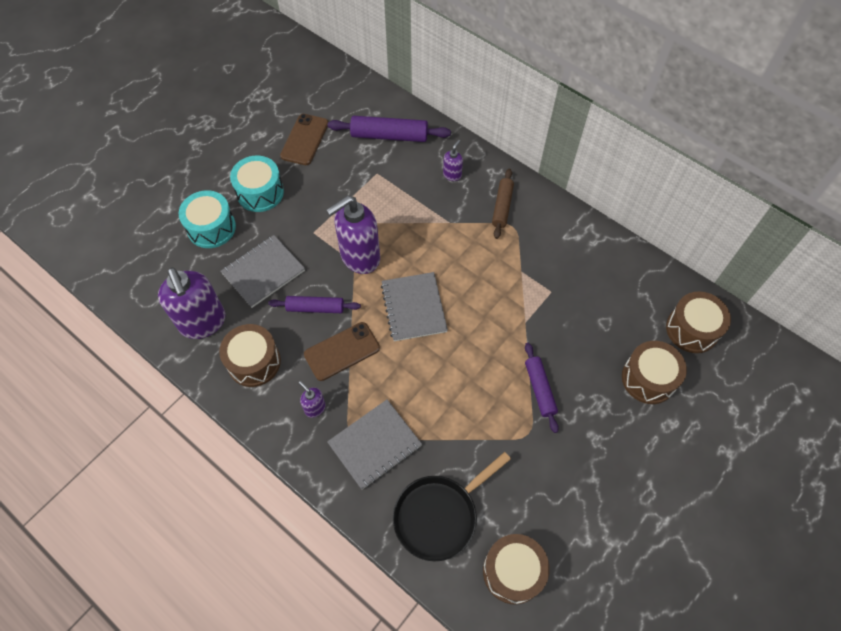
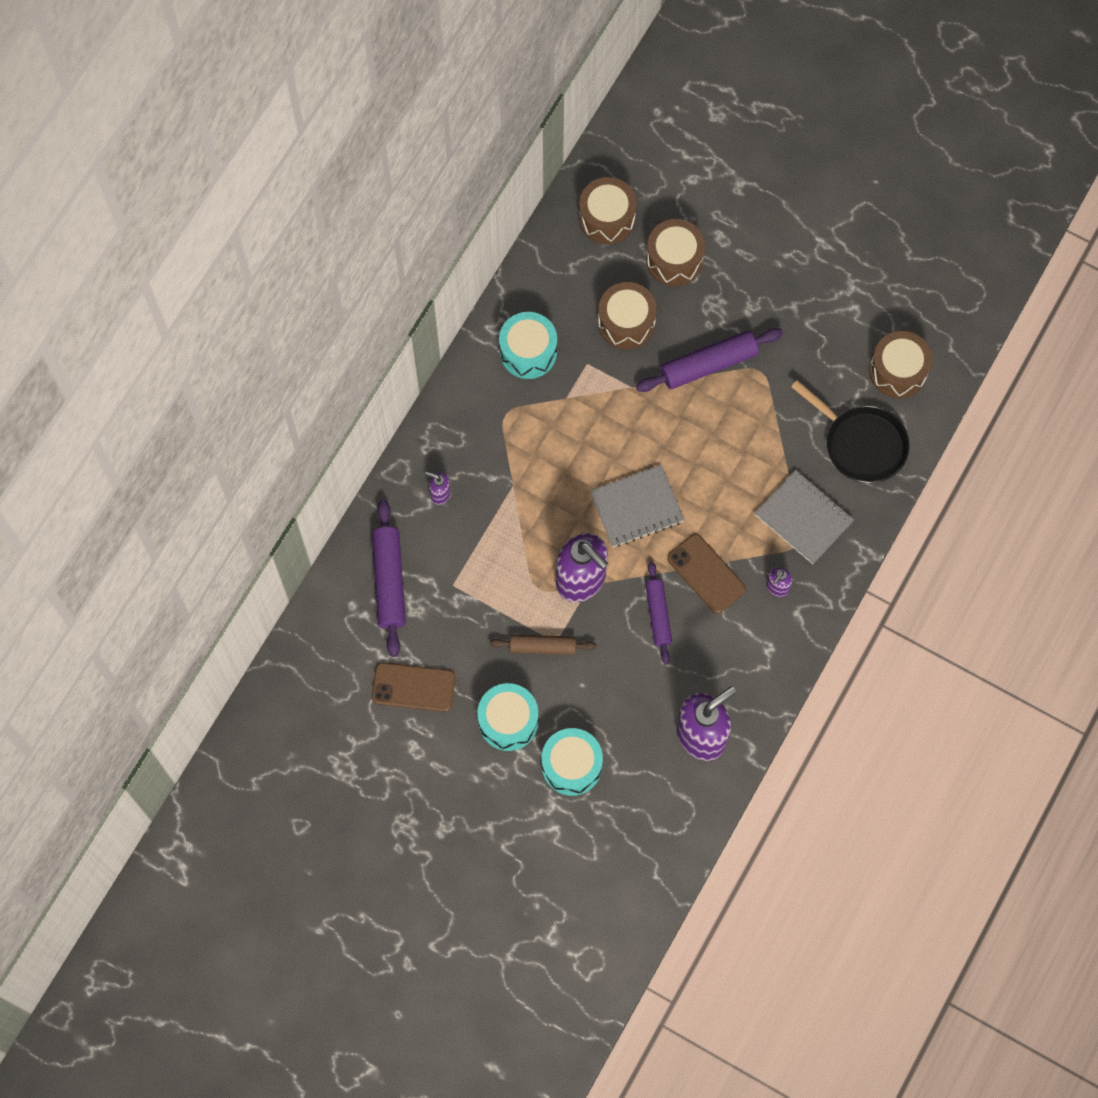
camera: 100 degrees left, 10 degrees up
brown drum [219,324,281,387] -> brown drum moved to [598,282,657,349]
grey notebook [220,235,305,308] -> none
brown rolling pin [492,169,514,239] -> brown rolling pin moved to [489,635,597,655]
purple rolling pin [525,343,559,433] -> purple rolling pin [636,328,783,392], size x1.53
none -> turquoise drum [499,312,557,379]

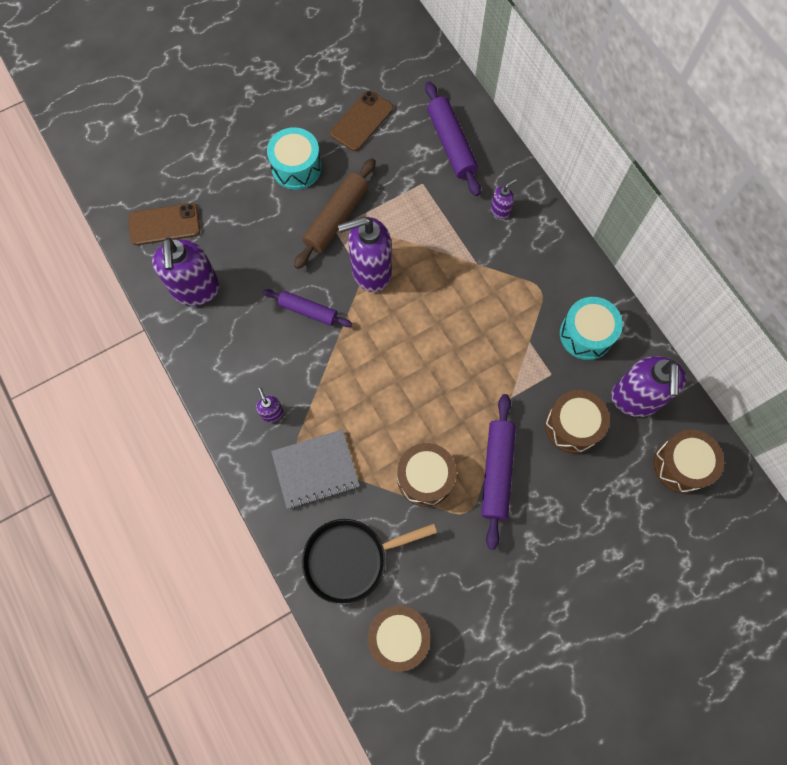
camera: 120 degrees right, 0 degrees up
purple rolling pin [372,500,406,657] -> purple rolling pin turned 45 degrees clockwise [425,81,481,196]
brown rolling pin [489,635,597,655] -> brown rolling pin [294,158,376,269], size x1.53
turquoise drum [542,728,603,796] -> none
grey notebook [590,465,685,547] -> none
brown drum [646,219,705,286] -> brown drum moved to [397,443,457,507]
brown phone [667,534,746,614] -> brown phone moved to [128,203,200,245]
none -> purple soap dispenser [611,356,686,417]

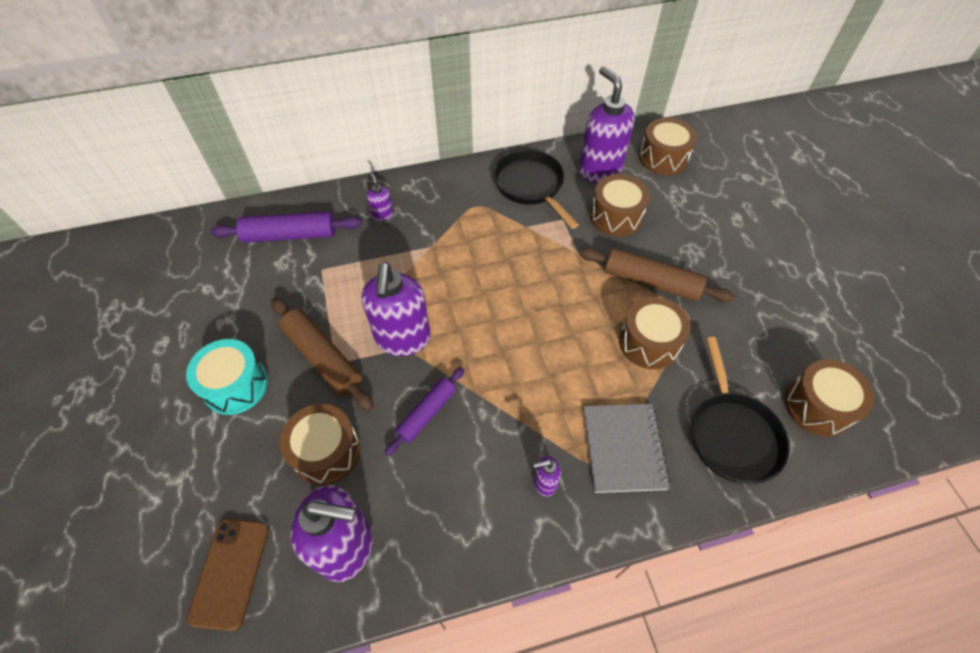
camera: 75 degrees left, 15 degrees down
brown phone [330,90,393,151] -> none
purple rolling pin [481,394,516,549] -> brown rolling pin [579,248,735,302]
turquoise drum [560,297,623,360] -> black pan [493,150,579,229]
purple soap dispenser [611,356,686,417] -> purple soap dispenser turned 135 degrees counterclockwise [579,66,635,183]
none -> brown drum [280,404,360,485]

